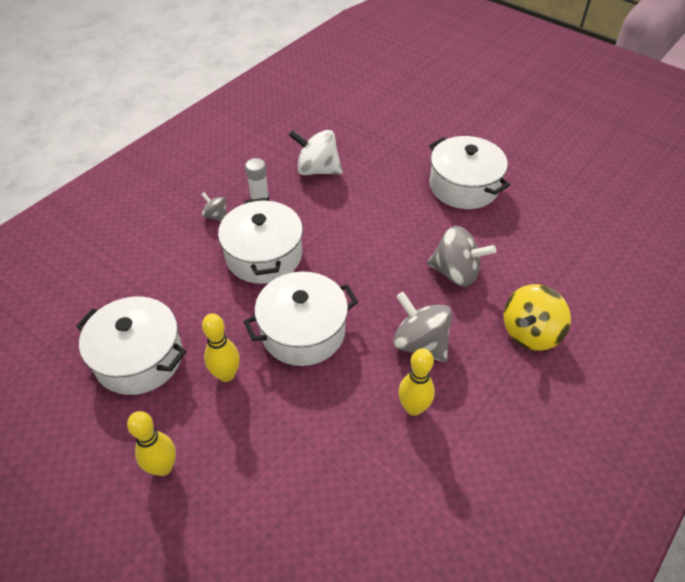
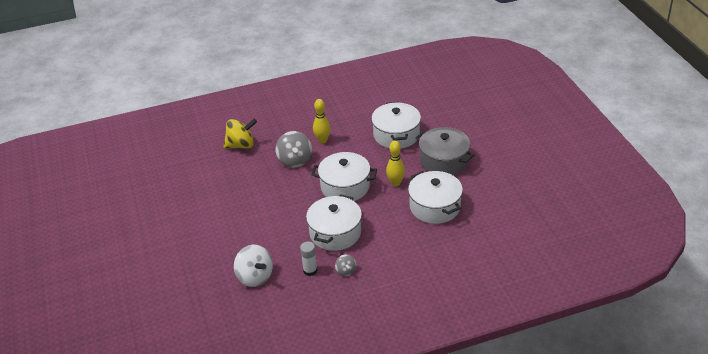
camera: 145 degrees left, 10 degrees down
yellow bowling pin [127,411,176,476] -> grey pot [415,127,474,175]
grey spinning top [427,226,496,287] -> none
white pot [429,136,510,209] -> white pot moved to [371,102,421,148]

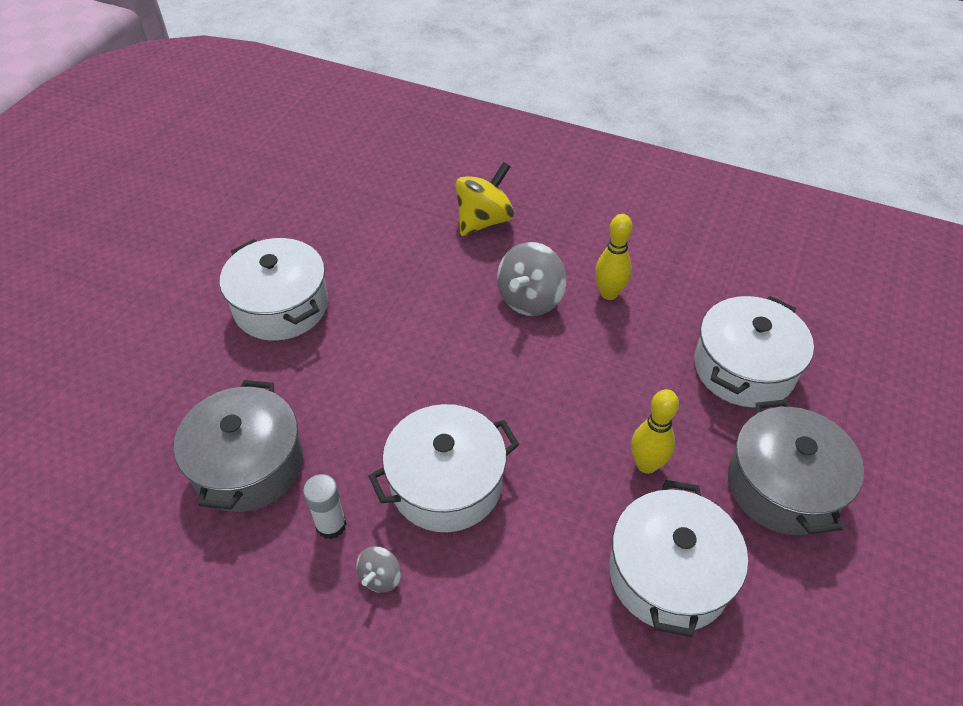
camera: 40 degrees right, 10 degrees up
yellow spinning top [223,119,257,149] -> yellow spinning top turned 75 degrees counterclockwise [455,162,514,236]
white spinning top [234,245,273,287] -> grey pot [174,380,303,512]
white pot [311,152,377,201] -> white pot moved to [220,238,328,340]

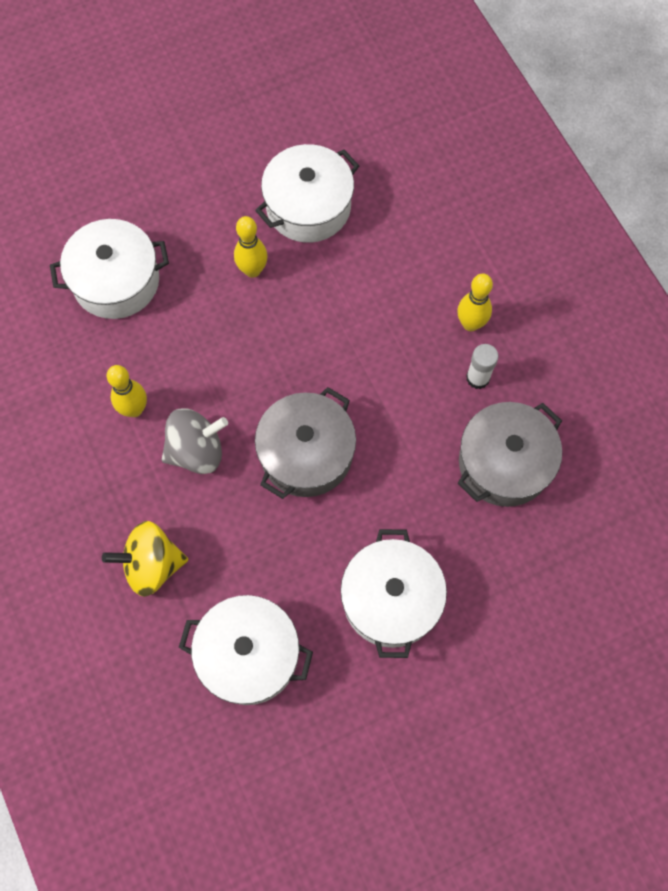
camera: 140 degrees left, 20 degrees up
grey spinning top [356,546,401,593] -> yellow bowling pin [457,273,493,331]
white pot [368,404,519,532] -> white pot moved to [179,595,313,705]
grey pot [728,399,864,535] -> grey pot moved to [255,387,356,499]

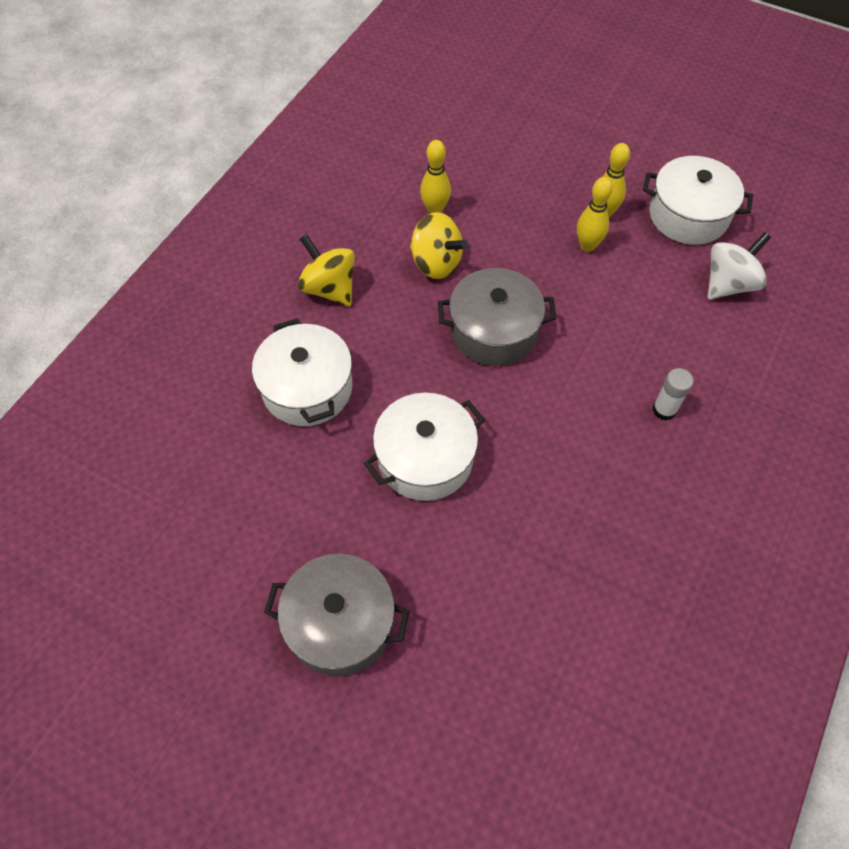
camera: 55 degrees right, 10 degrees down
white pot [50,219,169,319] -> none
grey spinning top [162,409,228,474] -> yellow spinning top [410,212,468,279]
yellow bowling pin [457,273,493,331] -> yellow bowling pin moved to [577,177,613,252]
grey pot [458,402,562,507] -> grey pot moved to [264,554,410,676]
none -> white spinning top [708,232,771,300]

